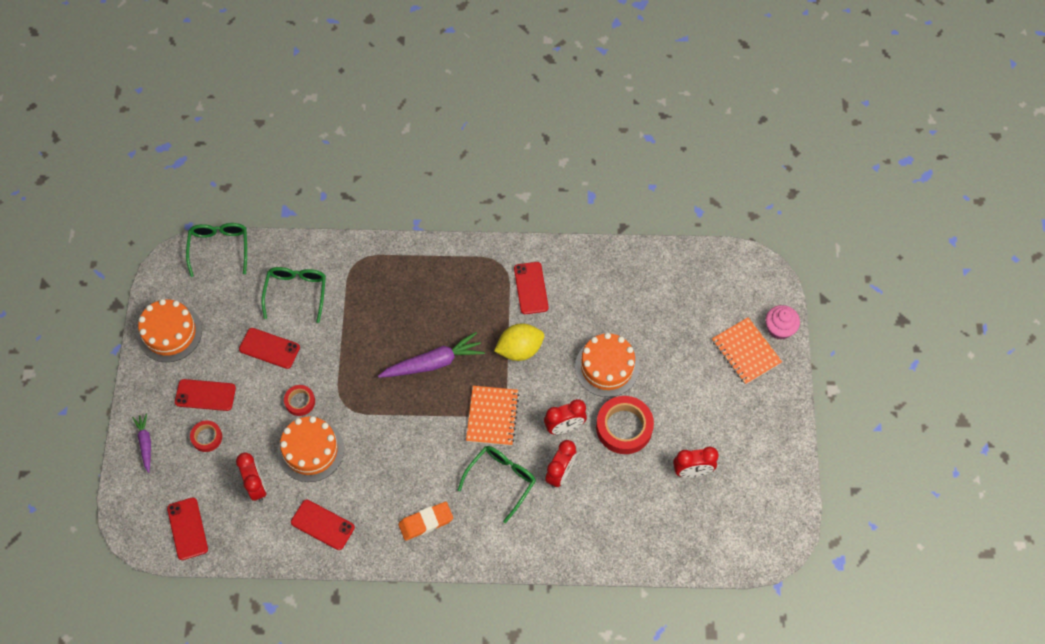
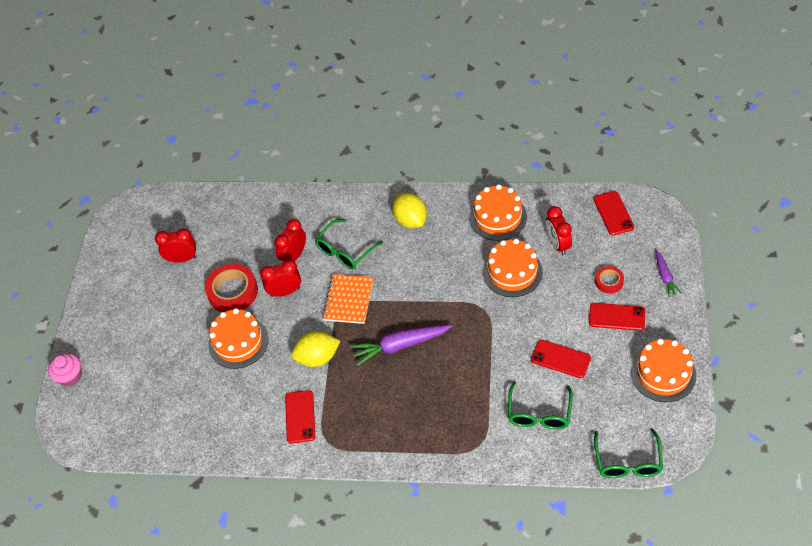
camera: 170 degrees left, 10 degrees down
red tape [284,385,315,416] -> none
red phone [291,500,355,550] -> orange cake [469,184,527,241]
orange eraser [398,502,453,541] -> yellow lemon [392,193,427,228]
orange notebook [712,317,782,385] -> none

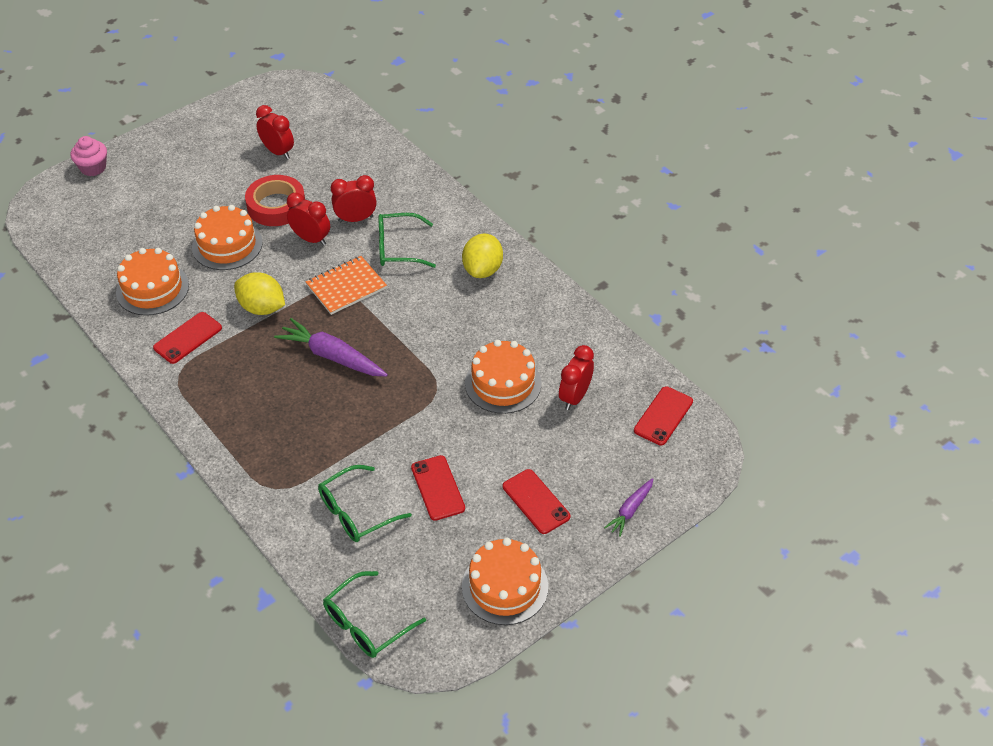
camera: 40 degrees right, 5 degrees down
orange cake [469,184,527,241] -> orange cake moved to [116,248,189,316]
red tape [595,266,624,294] -> none

